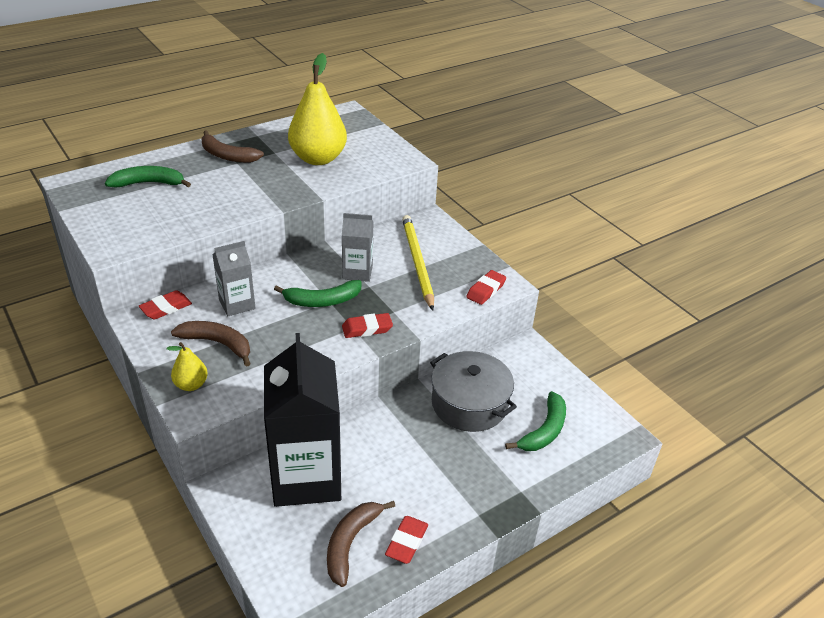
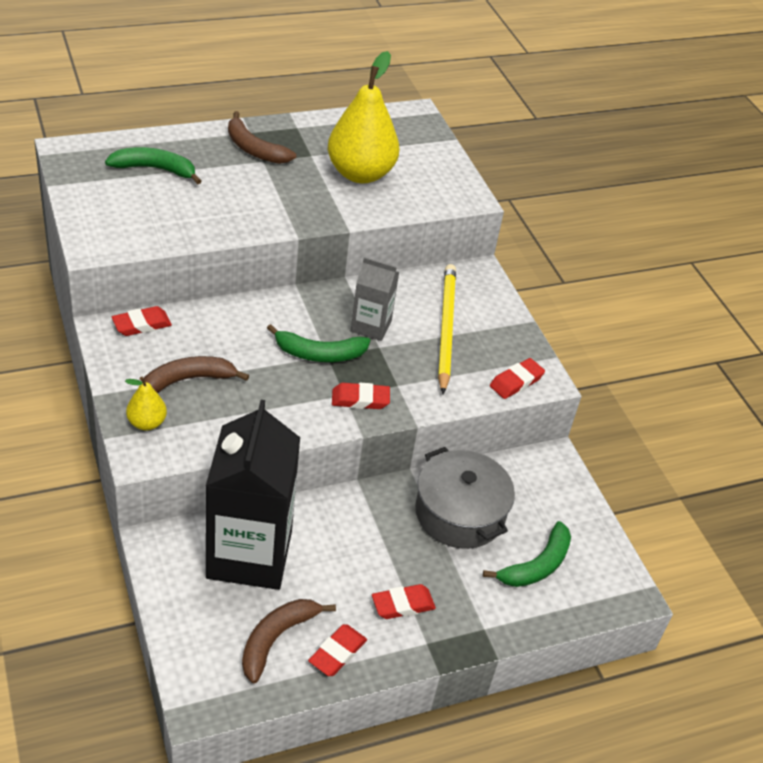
camera: 10 degrees right, 5 degrees up
brown banana [171,321,251,367] -> brown banana turned 60 degrees counterclockwise [144,356,249,393]
grey carton [212,241,256,316] -> none
none -> red eraser [372,584,436,619]

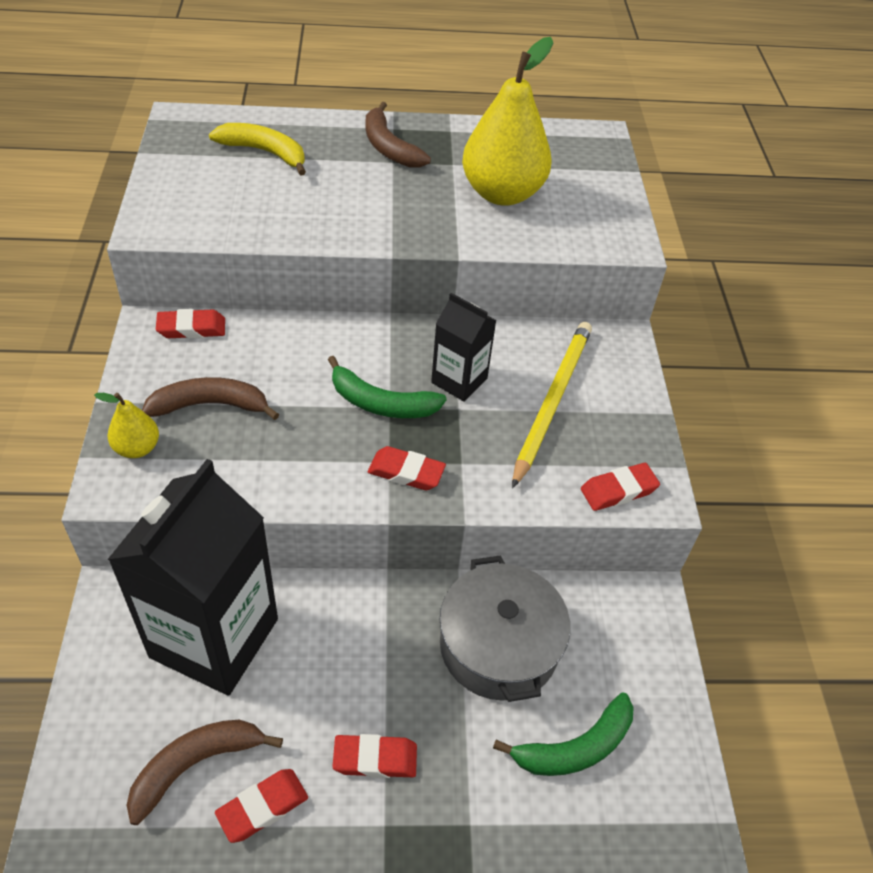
camera: 20 degrees right, 5 degrees up
green banana [105,147,201,184] -> yellow banana [209,123,306,176]
grey carton [351,257,399,341] -> black carton [431,293,497,402]

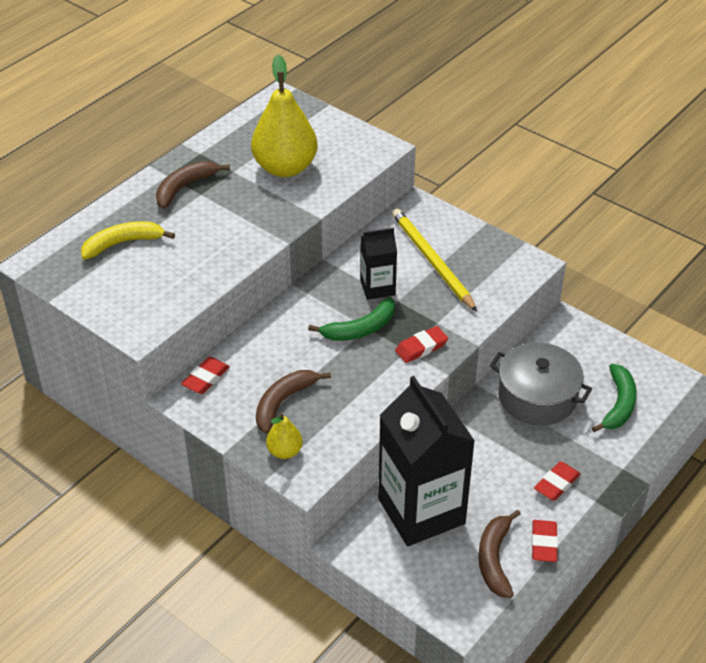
camera: 45 degrees left, 5 degrees down
brown banana [366,102,431,168] -> brown banana turned 120 degrees clockwise [156,161,230,209]
red eraser [581,463,660,511] -> none

